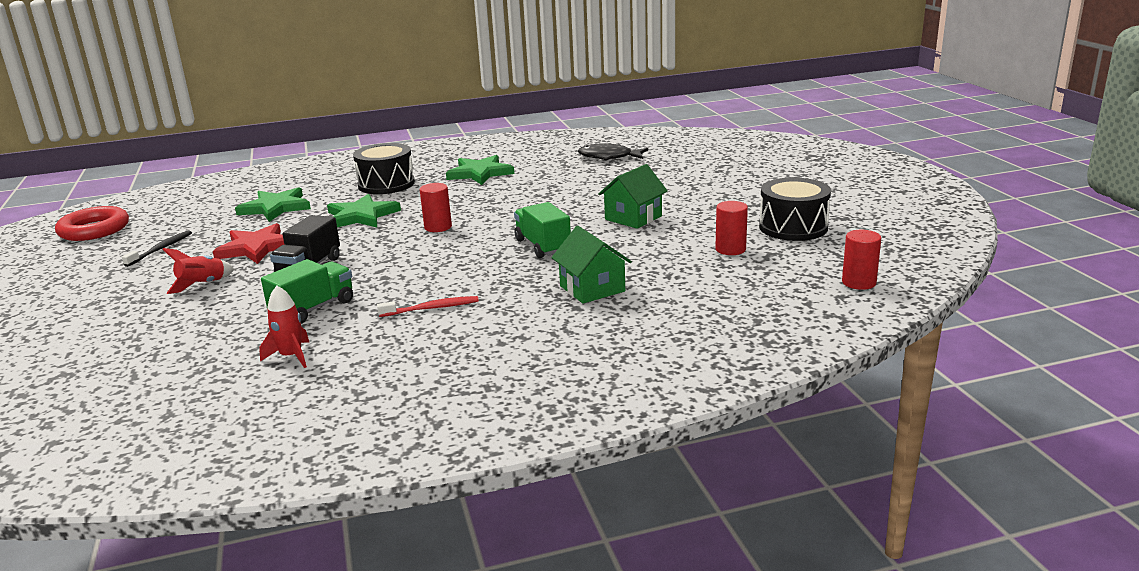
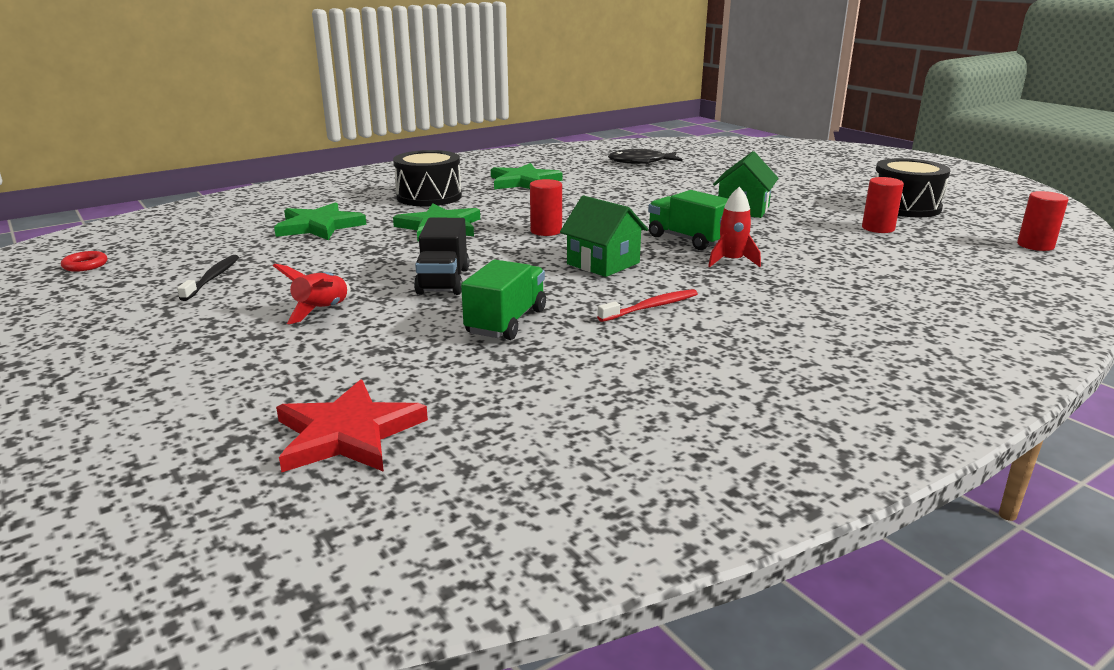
camera: 20 degrees left, 0 degrees up
red ring [55,206,129,241] -> red ring [61,251,107,272], size x0.46
red star [213,223,284,264] -> red star moved to [276,379,428,472]
red rocket [259,286,309,368] -> red rocket moved to [708,187,761,267]
green house [552,226,632,304] -> green house moved to [560,196,648,277]

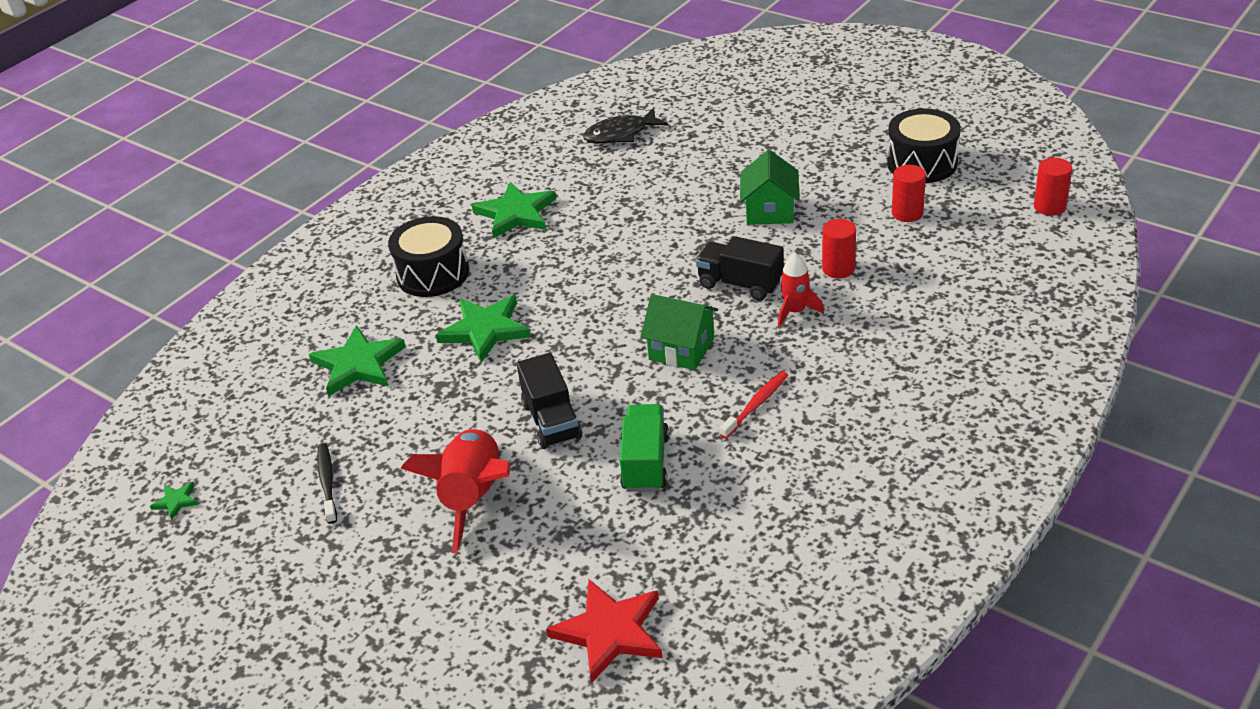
camera: 15 degrees left, 15 degrees up
red ring [61,251,107,272] -> green star [150,482,199,520]
red rocket [273,264,351,324] -> red rocket [400,428,510,554], size x1.83
red cylinder [530,179,562,236] -> red cylinder moved to [822,219,856,278]
green truck [648,190,728,250] -> black truck [696,236,784,301]

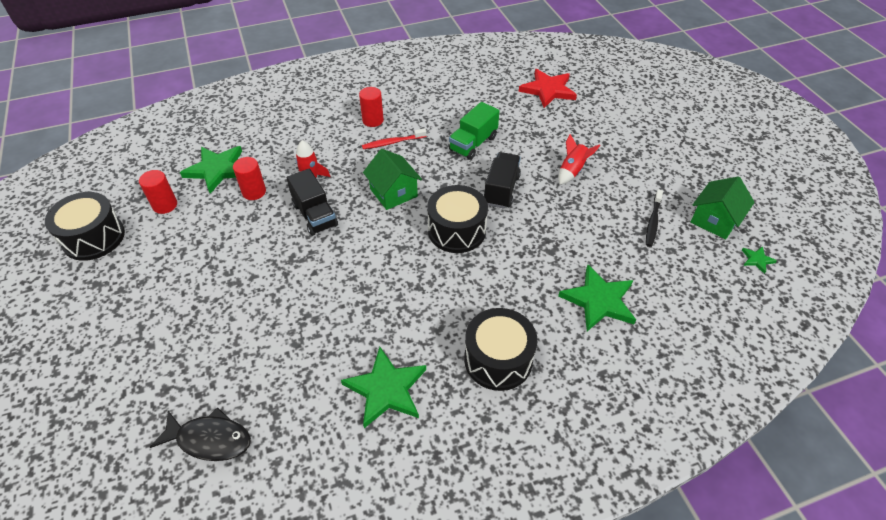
camera: 150 degrees left, 10 degrees up
red rocket [400,428,510,554] -> red rocket [558,134,600,185], size x0.55
green star [436,295,531,363] -> green star moved to [180,146,242,194]
green house [740,150,799,225] -> green house moved to [691,176,755,239]
red cylinder [1034,158,1072,216] -> red cylinder moved to [359,87,384,127]
none -> black drum [427,185,488,253]

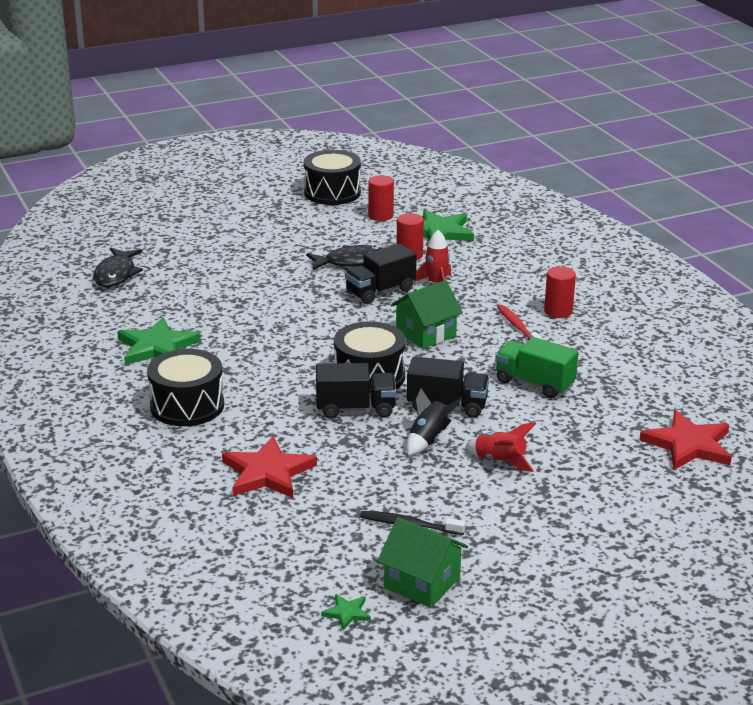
camera: 85 degrees right, 20 degrees down
green star [558,265,636,331] -> red star [222,436,317,498]
none -> black fish [306,245,383,270]
none -> black truck [316,363,396,419]
none -> black rocket [406,388,461,456]

